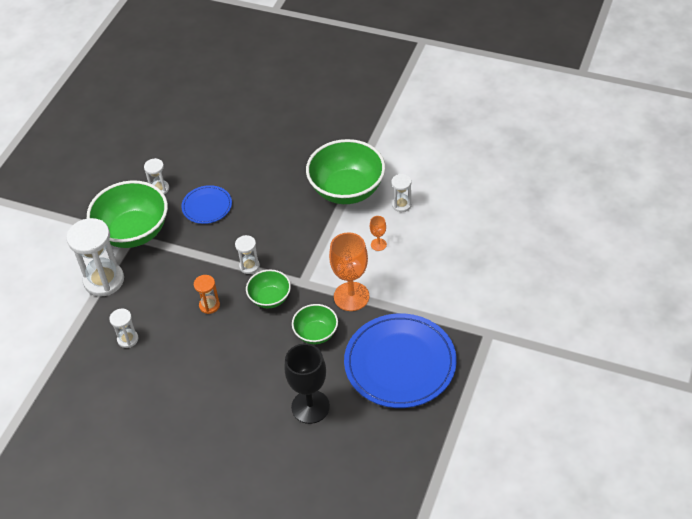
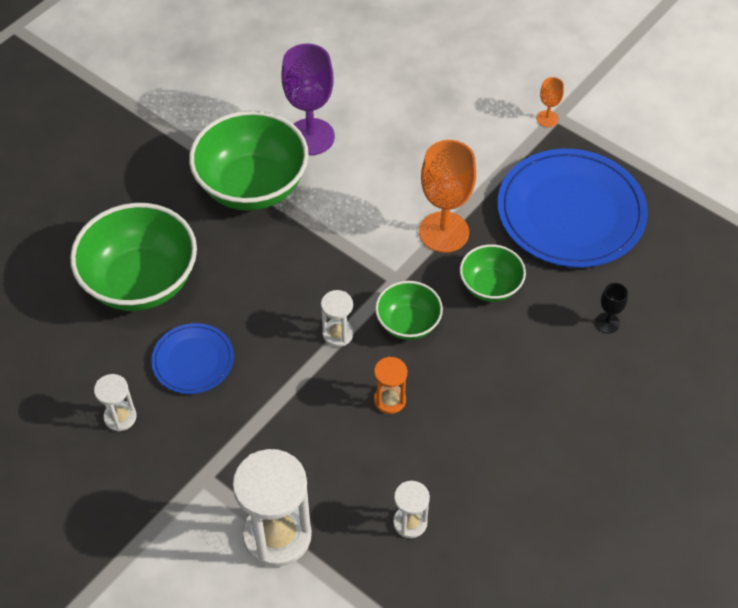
camera: 75 degrees left, 5 degrees up
green bowl [87,180,168,248] -> green bowl moved to [70,203,197,311]
black goblet [284,343,330,424] -> black goblet [595,283,628,334], size x0.46
orange goblet [370,216,387,251] -> orange goblet moved to [537,77,564,127]
white hourglass [391,174,412,212] -> purple goblet [281,43,335,155]

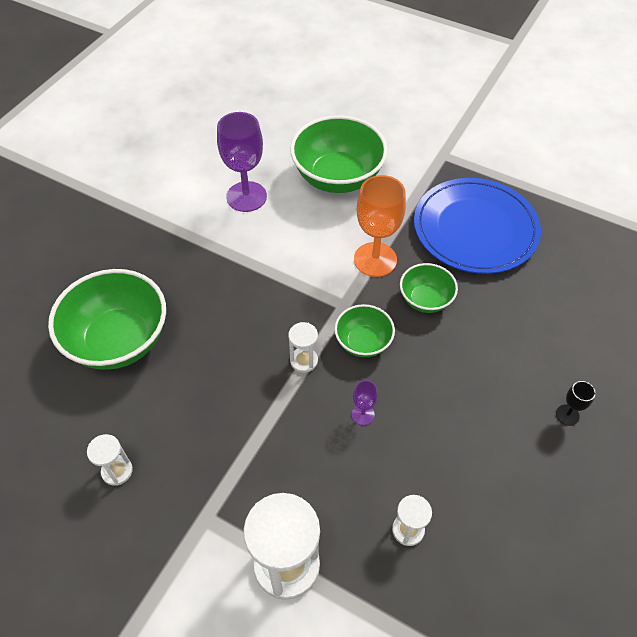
camera: 10 degrees left, 0 degrees up
blue plate [151,323,234,394] -> none
green bowl [189,110,309,211] -> green bowl moved to [290,115,388,193]
orange hourglass [374,357,407,414] -> purple goblet [352,380,378,425]
orange goblet [537,77,564,127] -> none
black goblet [595,283,628,334] -> black goblet moved to [556,381,596,426]

